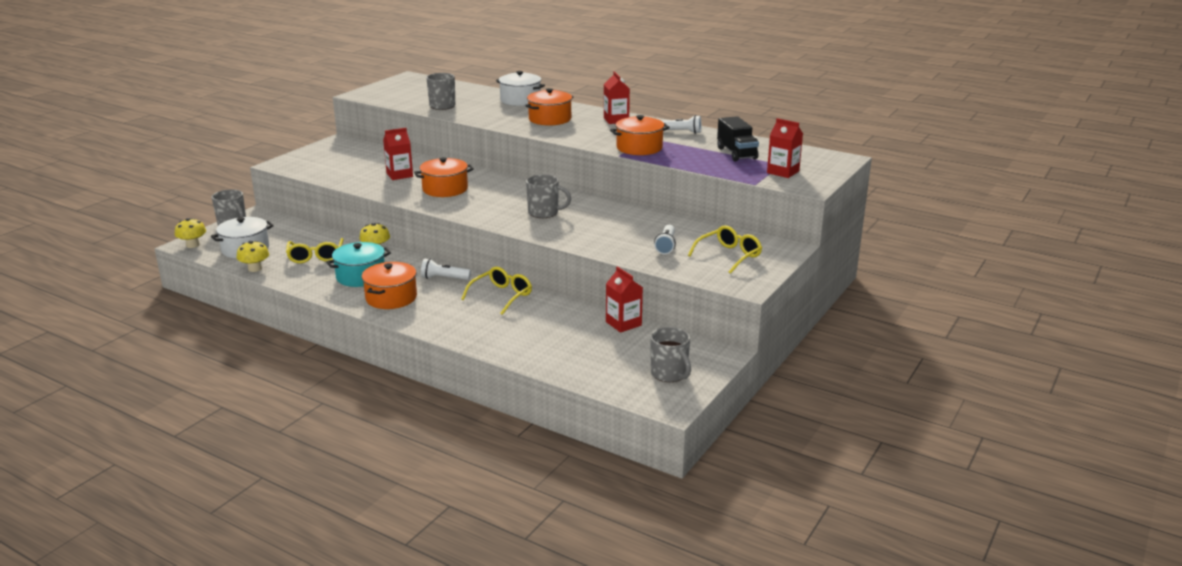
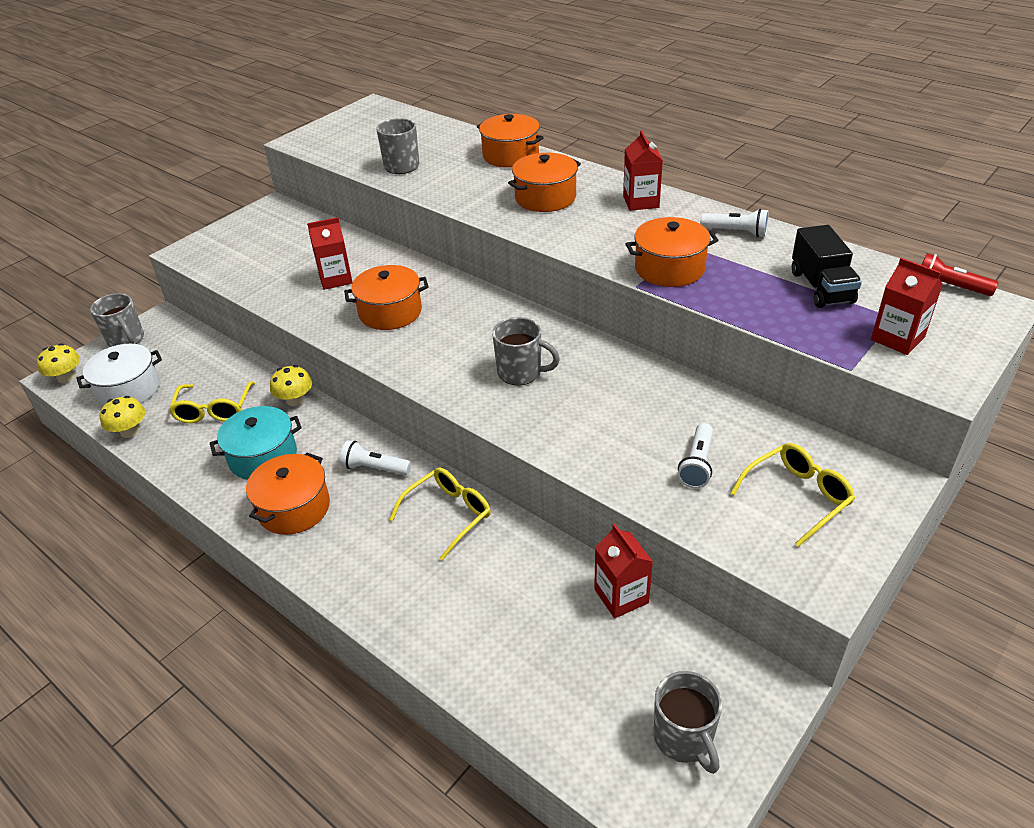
camera: 10 degrees right, 15 degrees up
white pot [496,71,545,106] -> orange pot [477,114,544,168]
none -> red flashlight [922,253,999,296]

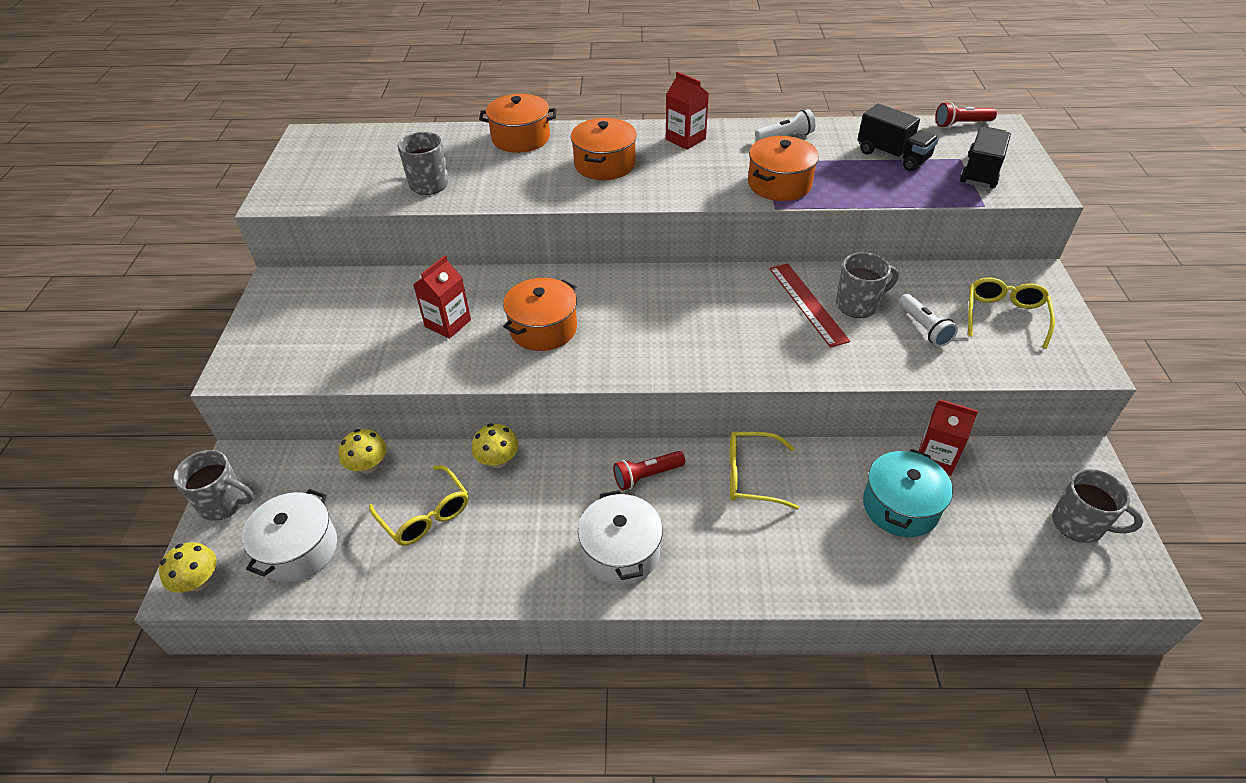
camera: 40 degrees left, 5 degrees up
yellow mushroom [100,396,145,438] -> yellow mushroom moved to [339,429,387,474]
turquoise pot [210,406,302,480] -> turquoise pot moved to [863,449,953,537]
orange pot [246,453,330,535] -> white pot [578,490,663,585]
white flashlight [340,440,411,476] -> red flashlight [613,451,685,491]
yellow glasses [389,467,491,561] -> yellow glasses turned 90 degrees counterclockwise [730,432,799,510]
grey mug [492,317,560,385] -> grey mug moved to [836,252,899,318]
red carton [871,258,943,355] -> black truck [960,126,1011,189]
none -> red ruler [769,263,850,348]

